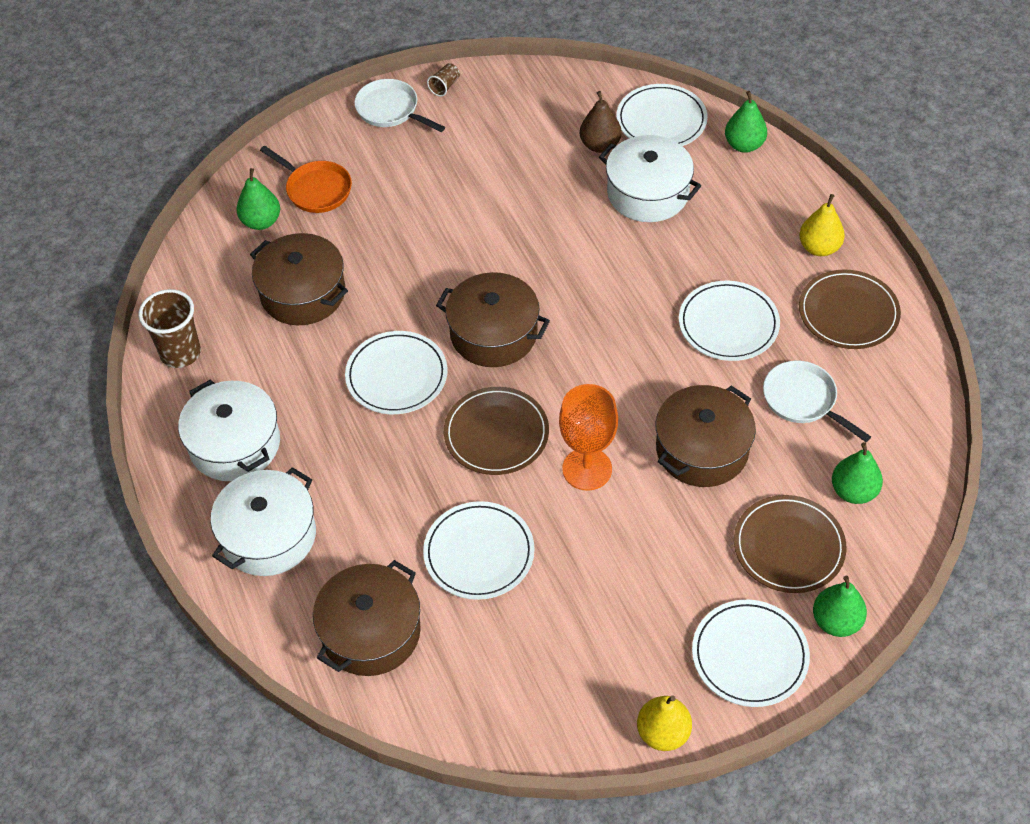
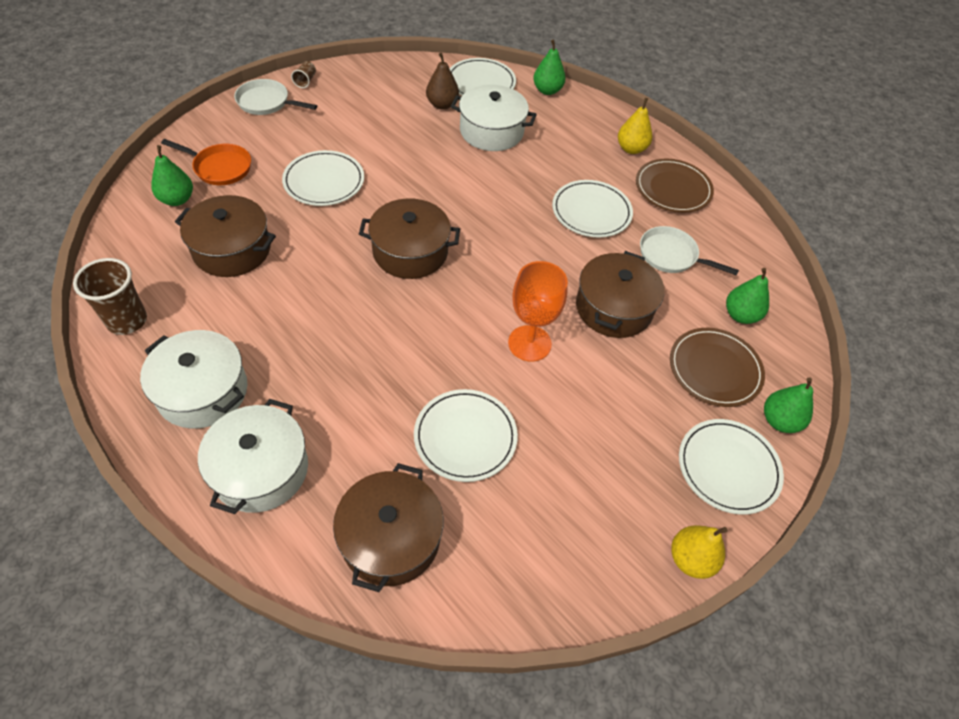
camera: 25 degrees left, 0 degrees up
white plate [345,331,448,414] -> white plate moved to [282,150,364,206]
brown plate [444,387,549,475] -> none

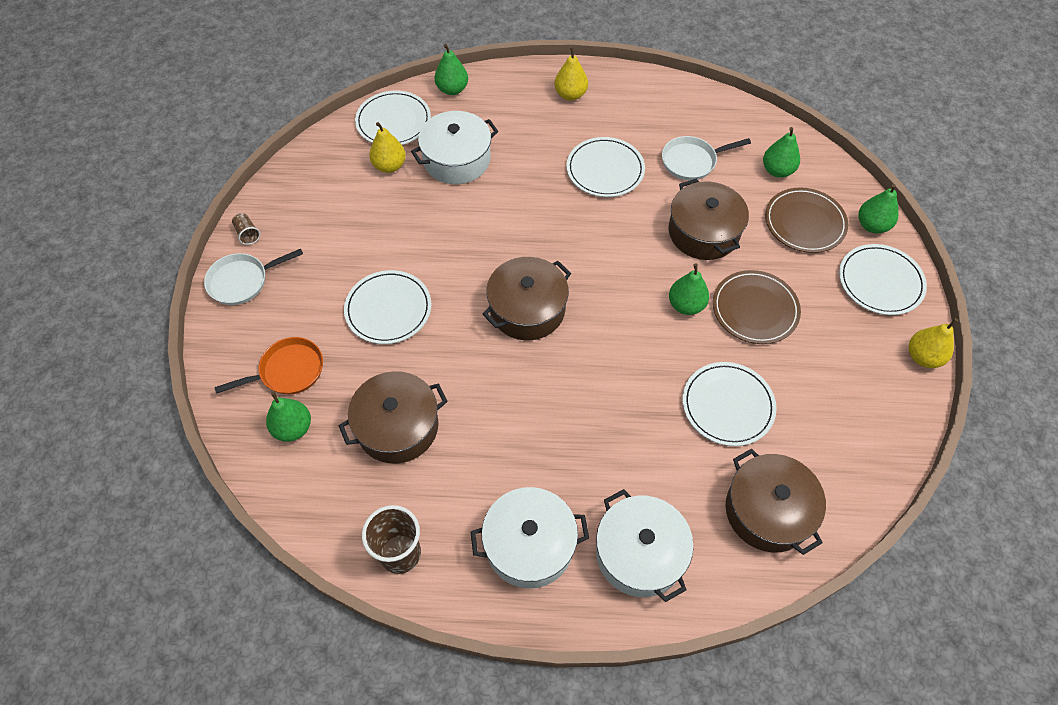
camera: 40 degrees left, 5 degrees up
brown pear [426,53,459,109] -> yellow pear [369,122,406,173]
orange goblet [508,261,568,362] -> green pear [669,263,709,315]
brown plate [636,159,714,213] -> brown plate moved to [713,270,801,344]

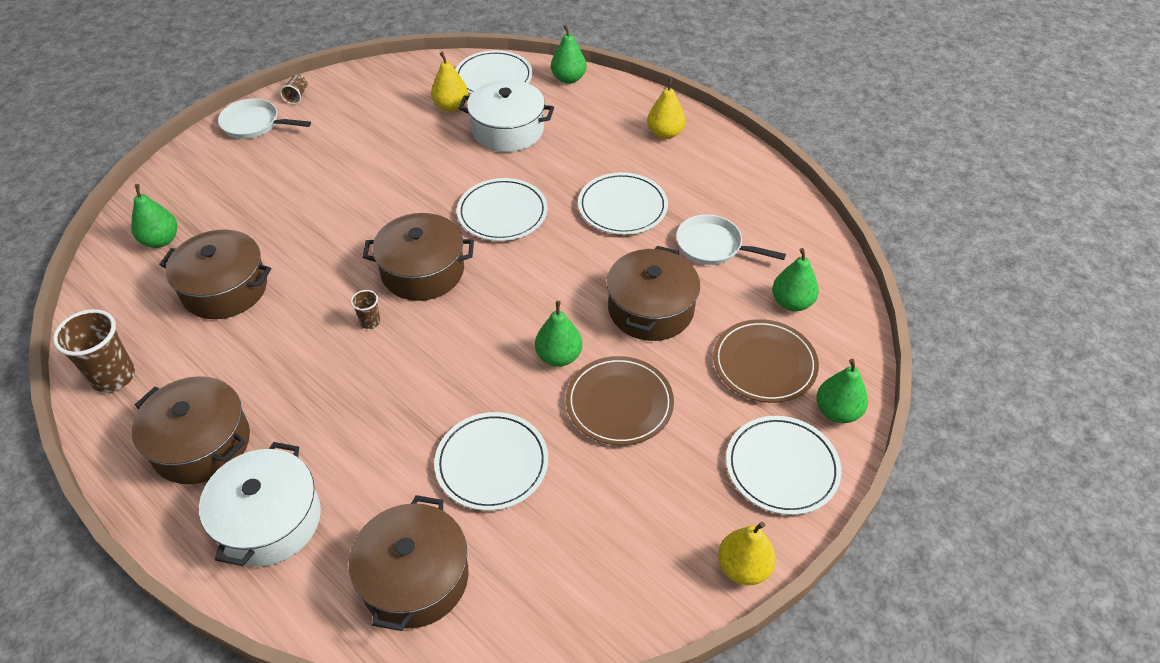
camera: 40 degrees right, 10 degrees down
orange pan [214,337,323,394] -> none
white plate [344,270,431,344] -> white plate moved to [457,178,548,241]
white pot [471,487,589,588] -> brown pot [132,376,250,484]
none -> brown cup [351,290,380,329]

